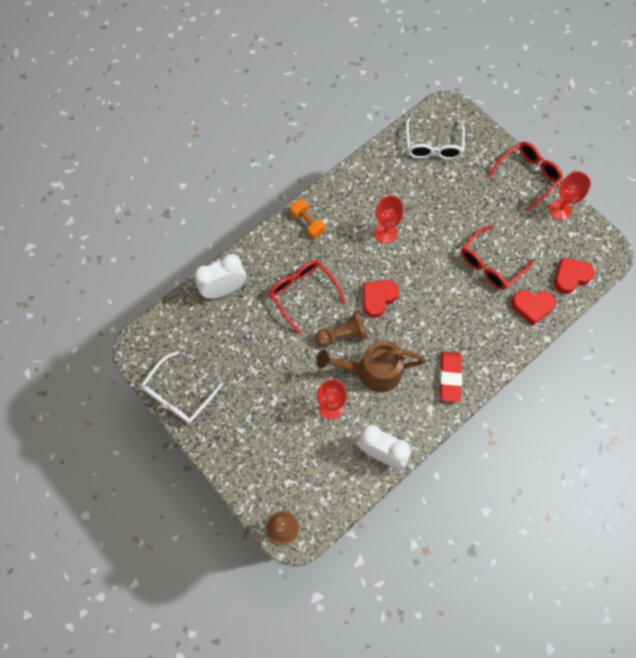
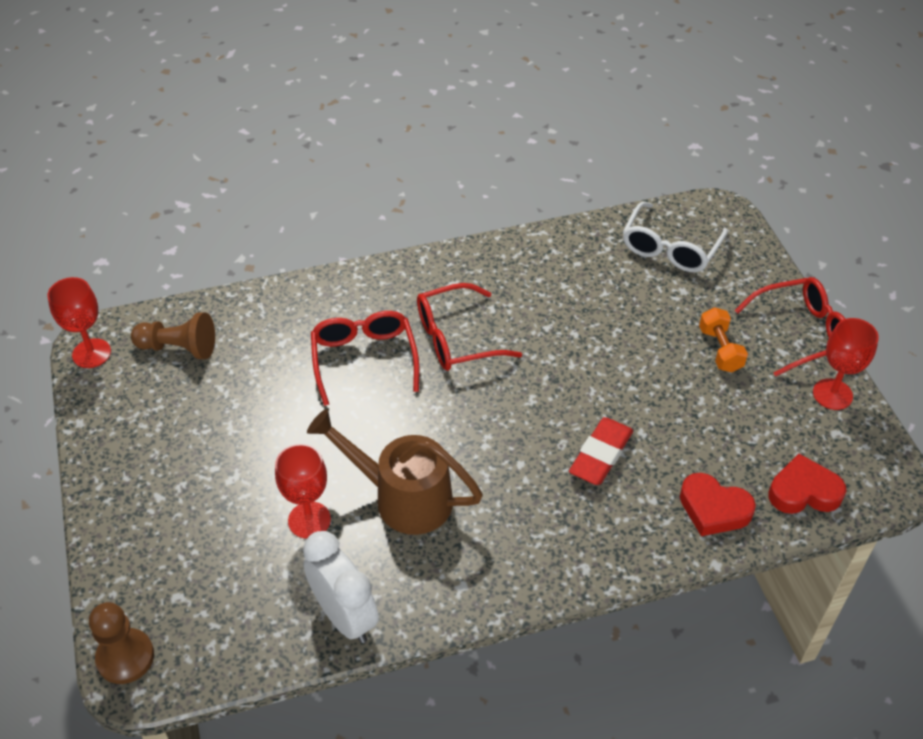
camera: 25 degrees right, 20 degrees down
white glasses [141,351,223,423] -> none
white clock [195,254,246,299] -> none
orange dumbbell [291,199,325,238] -> orange dumbbell moved to [699,307,748,373]
brown pawn [315,310,368,346] -> brown pawn moved to [131,312,215,359]
red heart [363,280,399,318] -> none
red goblet [374,196,404,243] -> red goblet moved to [47,277,111,368]
red eraser [440,351,462,402] -> red eraser moved to [569,417,633,485]
red glasses [461,226,533,290] -> red glasses moved to [417,283,522,371]

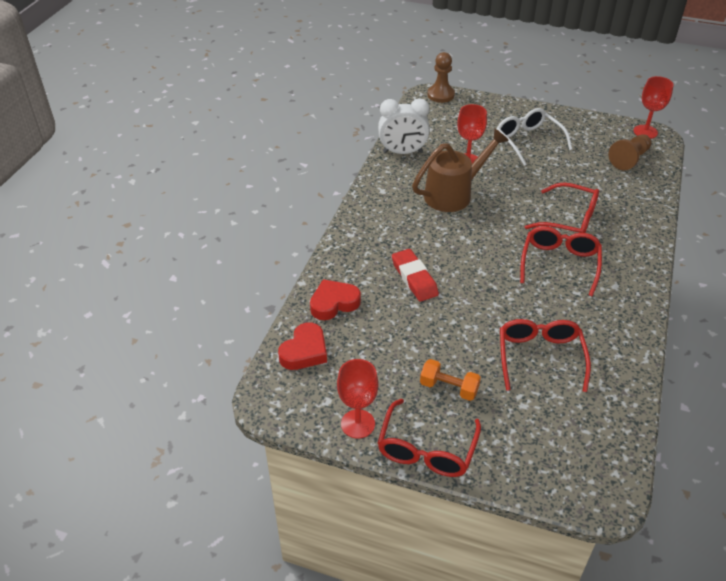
camera: 125 degrees right, 5 degrees down
white glasses [623,202,728,272] -> white glasses moved to [497,108,572,166]
none -> red glasses [500,319,591,392]

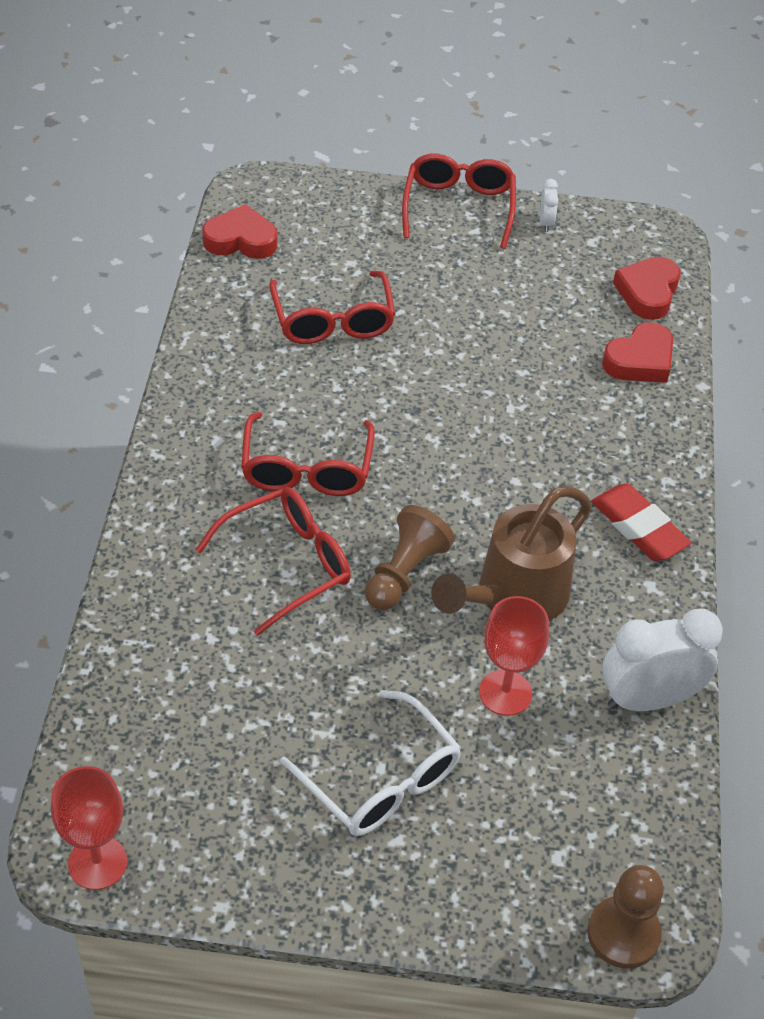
camera: 165 degrees right, 5 degrees up
red goblet [337,359,379,439] -> white clock [540,179,559,232]
red eraser [392,249,439,302] -> red eraser moved to [591,484,692,561]
orange dumbbell [420,359,481,401] -> none
red glasses [525,182,599,233] -> red glasses turned 135 degrees clockwise [195,487,351,636]
brown pawn [608,134,652,170] -> brown pawn moved to [365,505,455,610]
none -> red heart [202,204,278,259]

